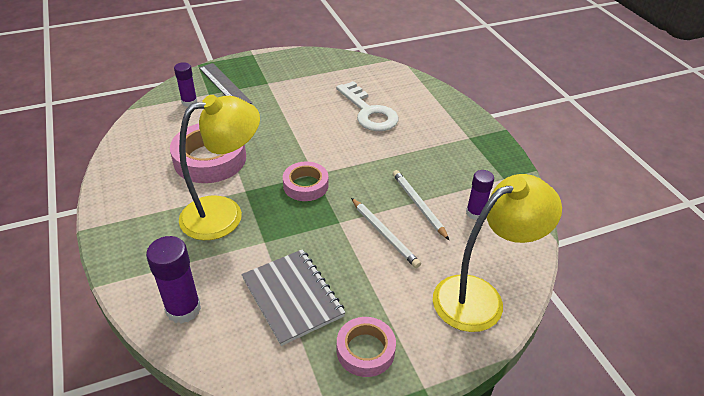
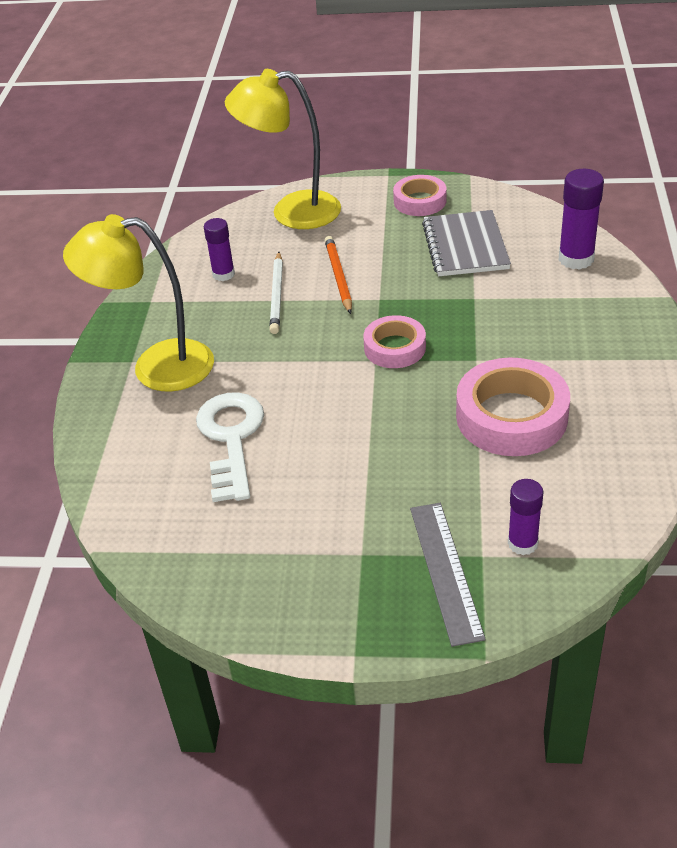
camera: 150 degrees left, 0 degrees up
yellow lamp [179,95,260,240] -> yellow lamp moved to [63,214,214,391]
white pencil [351,198,421,268] -> orange pencil [325,236,352,314]

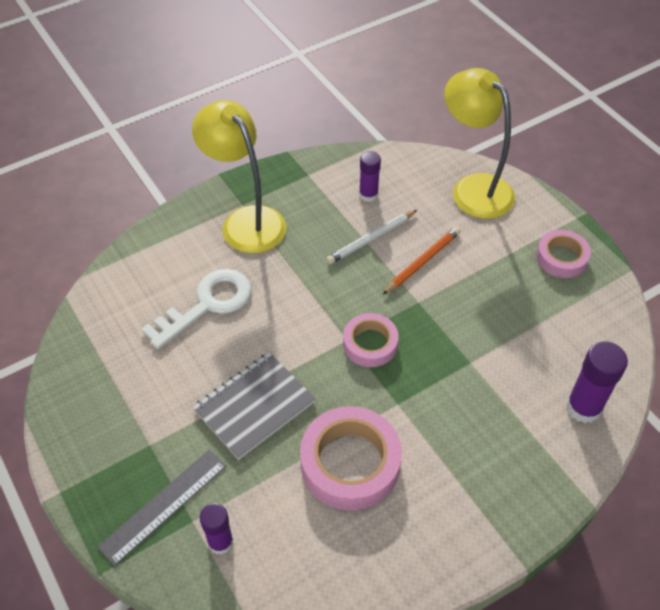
camera: 50 degrees right, 10 degrees up
grey notebook [422,210,511,276] -> grey notebook moved to [193,352,316,460]

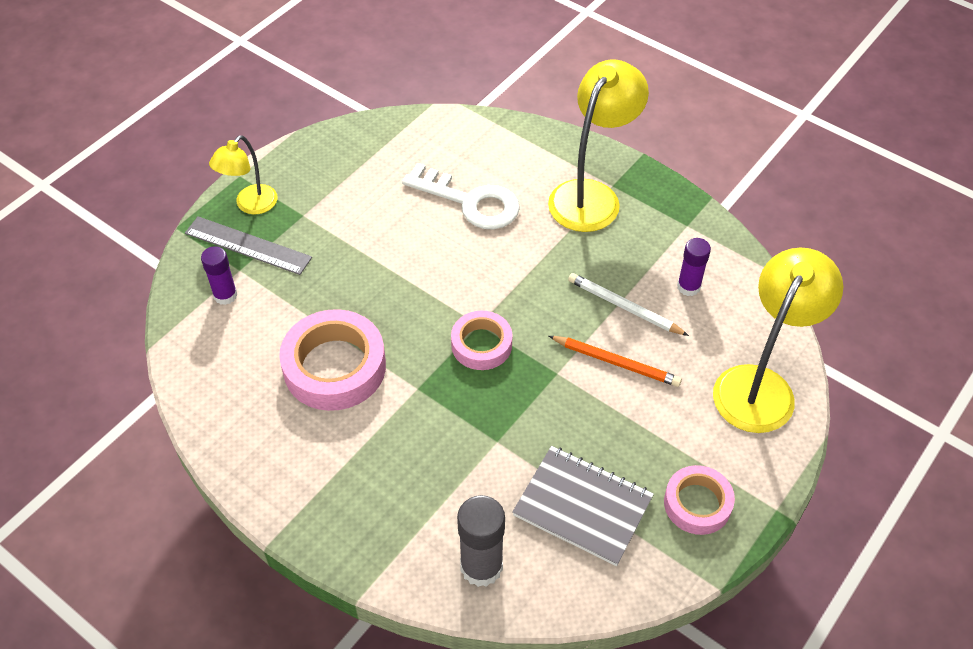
camera: 70 degrees right, 0 degrees up
grey notebook [193,352,316,460] -> grey notebook moved to [512,446,654,566]
purple glue stick [566,341,628,423] -> grey glue stick [457,495,505,587]
none -> yellow lamp [209,135,278,215]

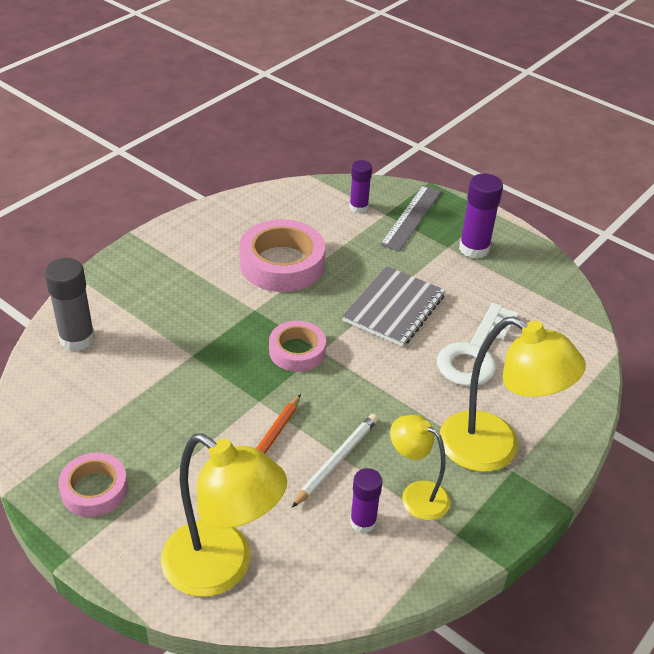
camera: 90 degrees right, 10 degrees down
yellow lamp [209,135,278,215] -> yellow lamp moved to [390,415,450,520]
grey notebook [512,446,654,566] -> grey notebook moved to [342,266,445,347]
none -> purple glue stick [459,173,503,259]

